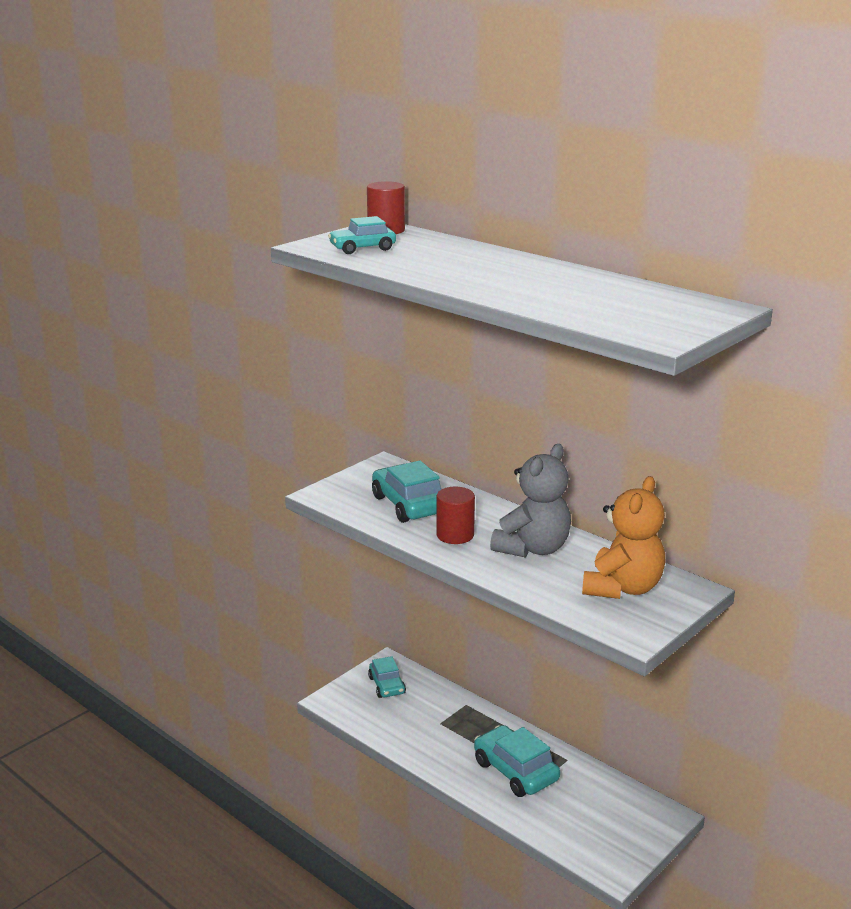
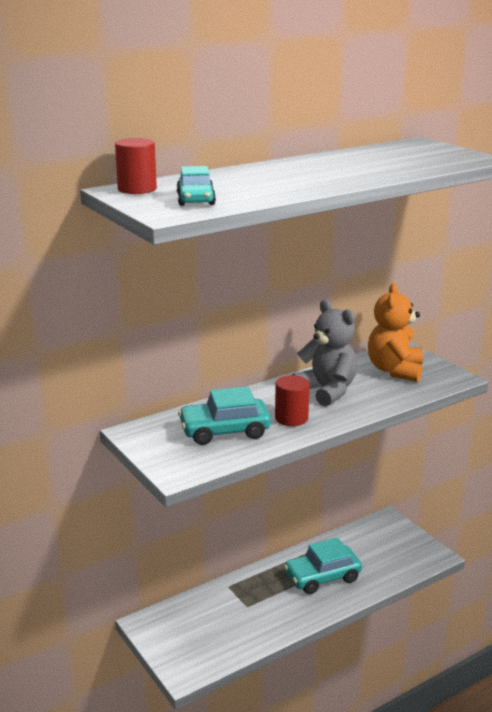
camera: 75 degrees left, 0 degrees up
turquoise car [368,656,406,698] -> none
orange teddy bear [582,476,665,599] -> orange teddy bear turned 120 degrees counterclockwise [368,283,423,382]

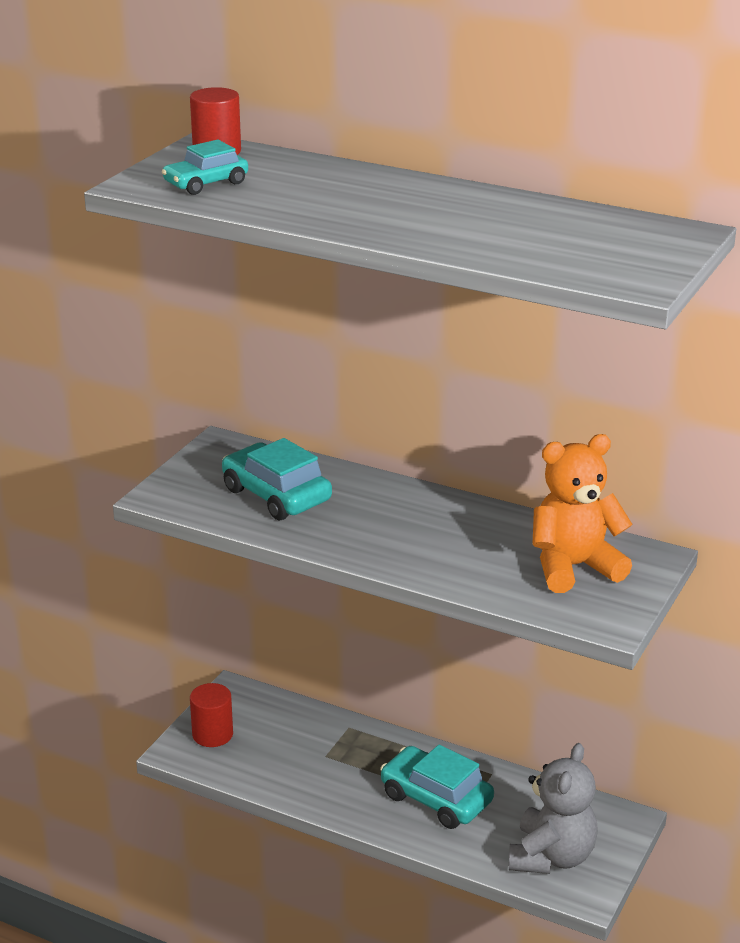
camera: 60 degrees right, 5 degrees up
red cylinder [275,375,310,426] -> red cylinder moved to [190,683,233,747]
grey teddy bear [292,300,357,407] -> grey teddy bear moved to [509,743,598,874]

